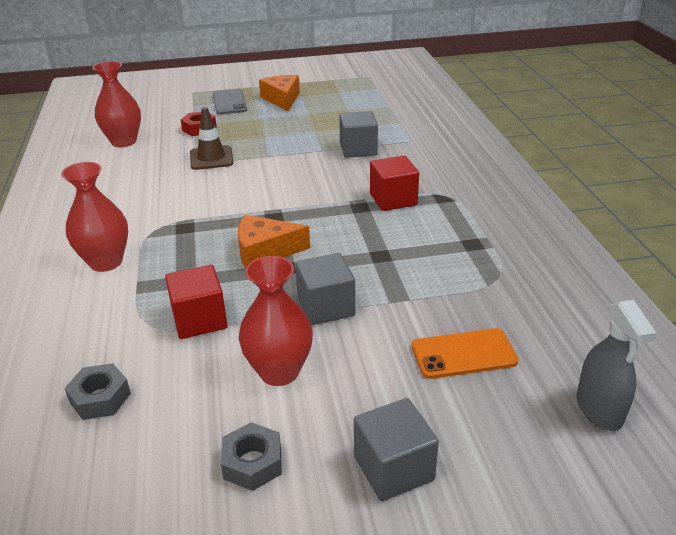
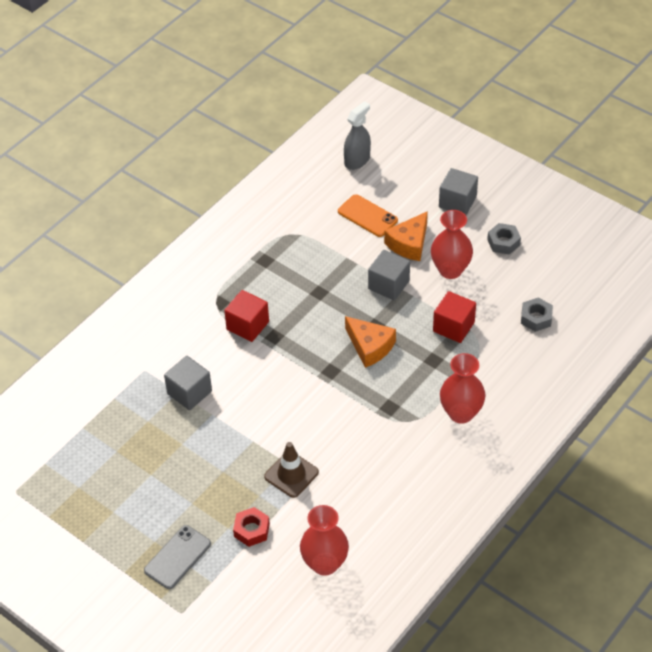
camera: 130 degrees left, 15 degrees up
orange cheese [259,75,300,111] -> orange cheese moved to [384,211,428,261]

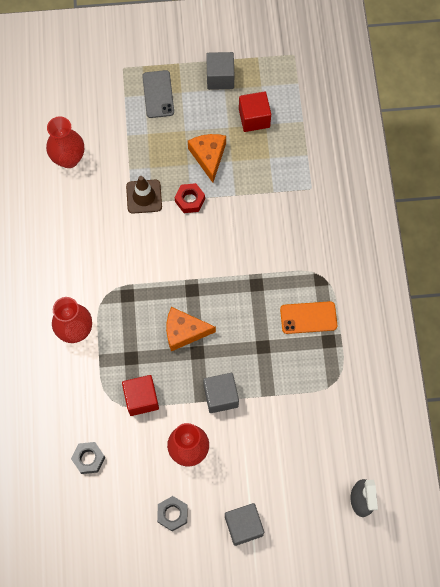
camera: 135 degrees right, 20 degrees up
grey cube [164,356,212,410] -> grey cube moved to [206,52,234,90]
red cube [224,290,269,342] -> red cube moved to [239,91,271,132]
red nut [233,507,270,547] -> red nut moved to [175,183,205,213]
orange phone [338,194,398,237] -> orange phone moved to [280,301,337,334]
orange cheese [384,211,428,261] -> orange cheese moved to [188,134,226,183]

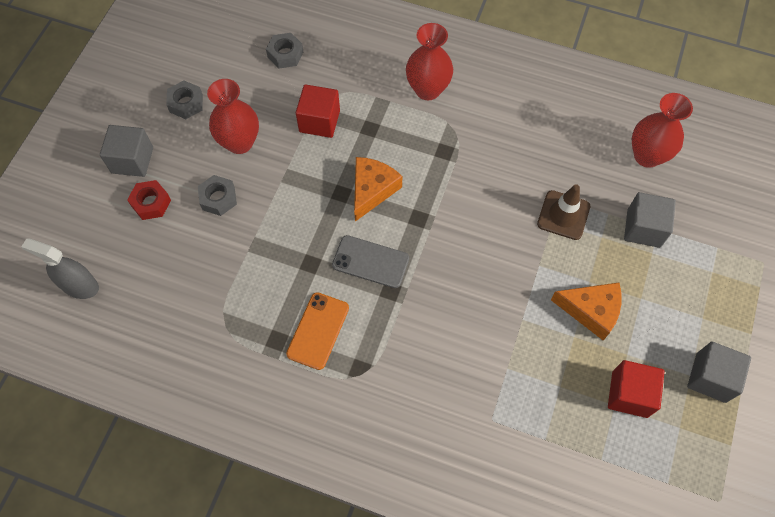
camera: 115 degrees right, 5 degrees down
grey phone [142,70,174,118] -> grey phone moved to [332,235,409,288]
red nut [175,183,205,213] -> red nut moved to [127,180,171,220]
grey cube [203,373,239,413] -> grey cube moved to [624,192,676,248]
none -> grey nut [198,175,237,216]

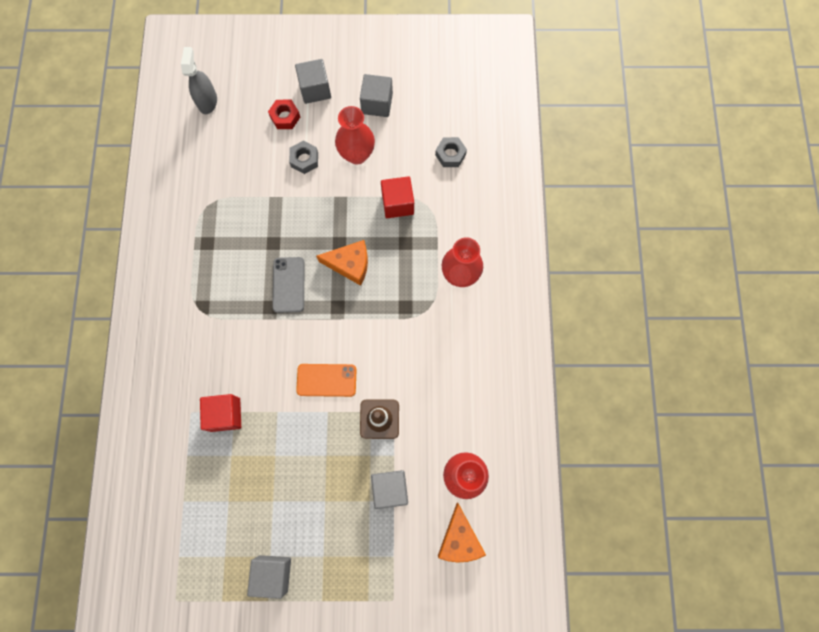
camera: 70 degrees right, 10 degrees up
grey nut [166,80,203,119] -> grey cube [360,74,393,117]
orange phone [286,292,349,370] -> orange phone moved to [296,364,356,397]
orange cheese [551,282,622,341] -> orange cheese moved to [438,503,486,562]
red cube [608,360,665,418] -> red cube moved to [200,394,241,432]

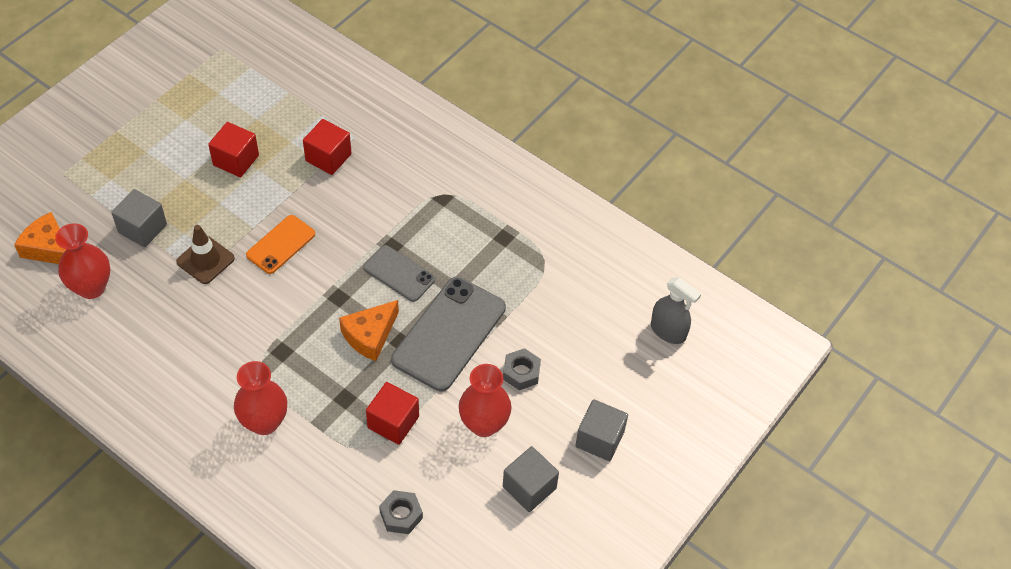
camera: 125 degrees right, 20 degrees down
grey cube [247,555,291,599] -> none
red nut [268,100,300,129] -> none
none -> red cube [208,122,259,177]
none -> grey phone [391,277,506,391]

